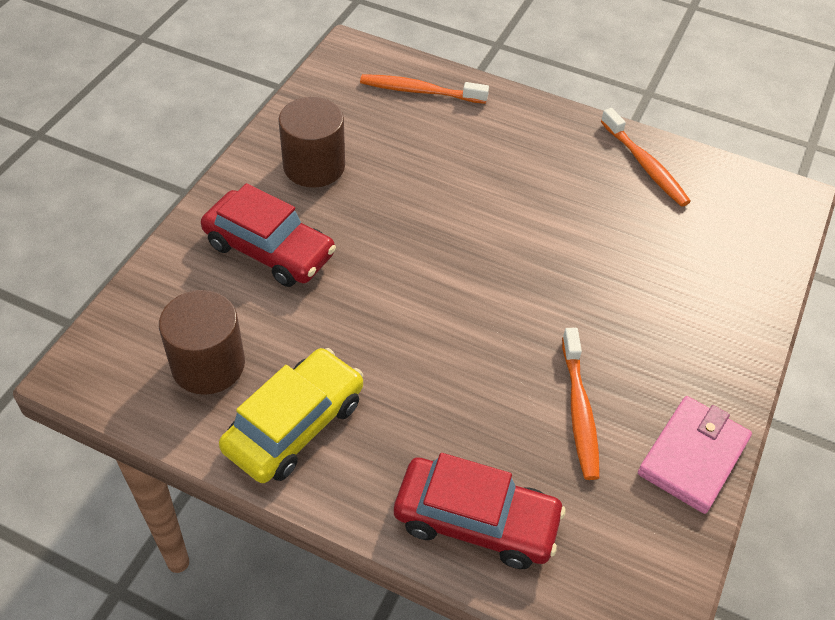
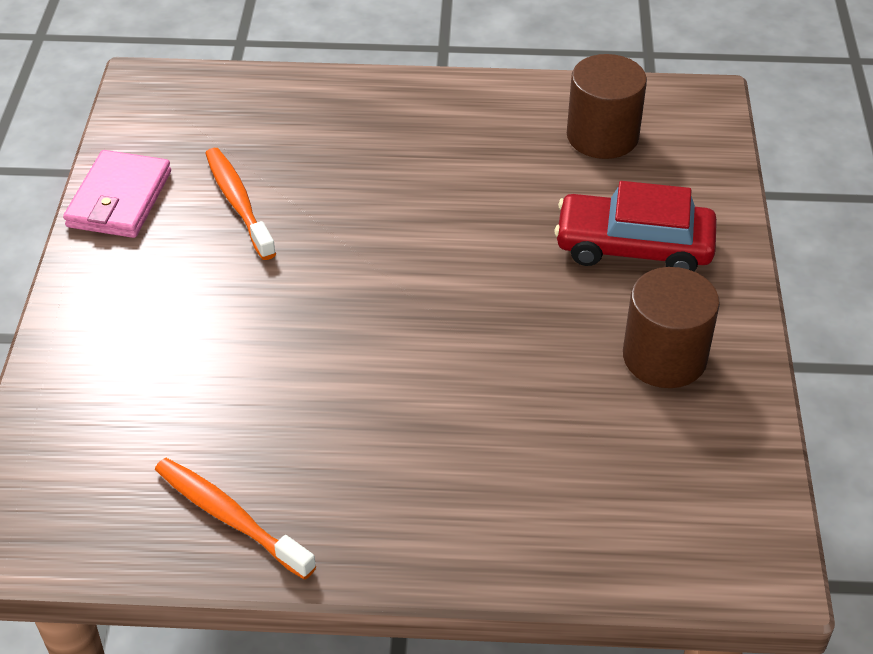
camera: 160 degrees right, 5 degrees down
yellow car [219,348,363,483] -> none
orange toothbrush [360,74,489,104] -> none
red car [394,453,566,569] -> none

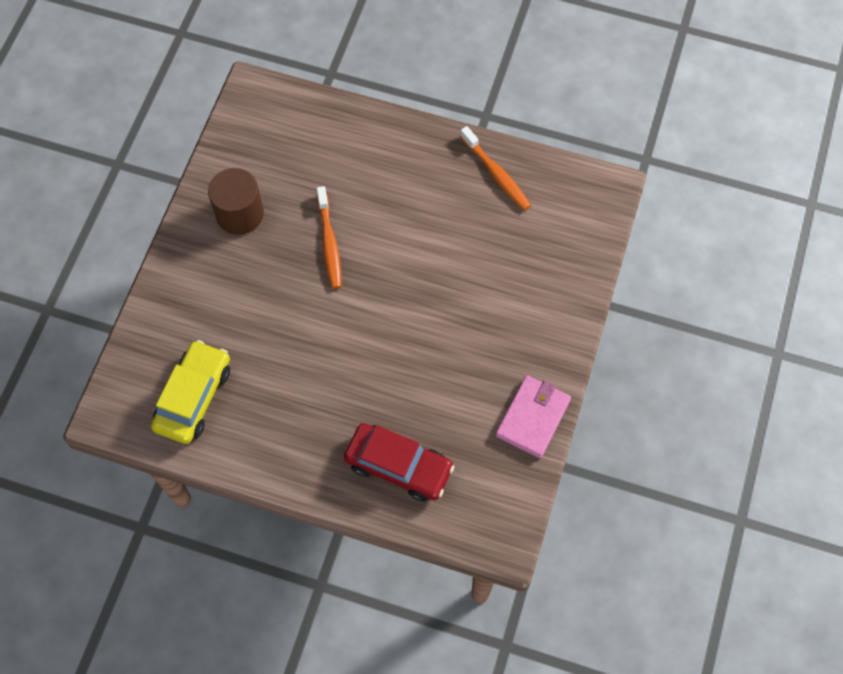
camera: 165 degrees left, 20 degrees up
orange toothbrush [205,148,276,260] -> orange toothbrush moved to [316,186,341,289]
red car [554,181,717,271] -> red car moved to [344,423,454,502]
brown cylinder [567,54,647,159] -> yellow car [151,340,230,444]

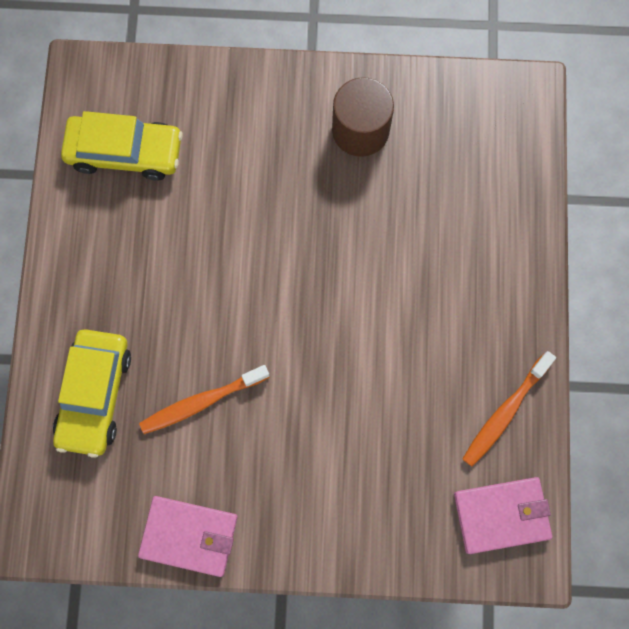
camera: 75 degrees right, 10 degrees up
orange toothbrush [316,186,341,289] -> orange toothbrush moved to [139,365,270,434]
red car [344,423,454,502] -> yellow car [53,329,131,458]
none -> pink wallet [454,477,552,554]

